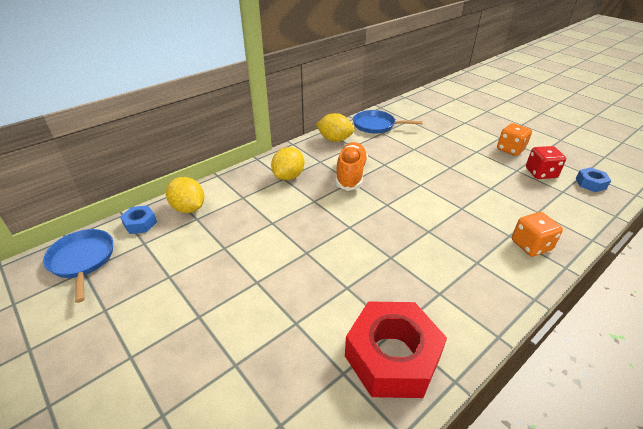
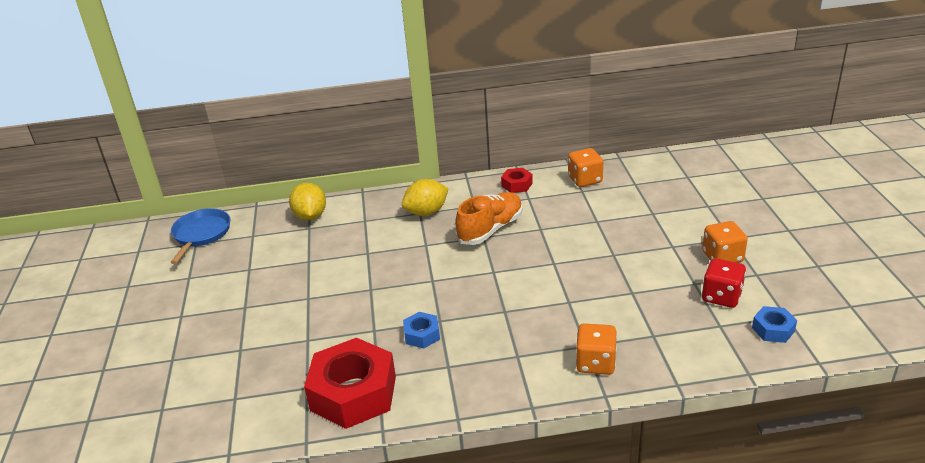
camera: 35 degrees right, 5 degrees down
blue nut [120,205,157,234] -> blue nut moved to [403,312,440,349]
yellow lemon [316,113,354,142] -> red nut [501,168,533,193]
blue pan [353,110,423,133] -> orange dice [568,148,603,187]

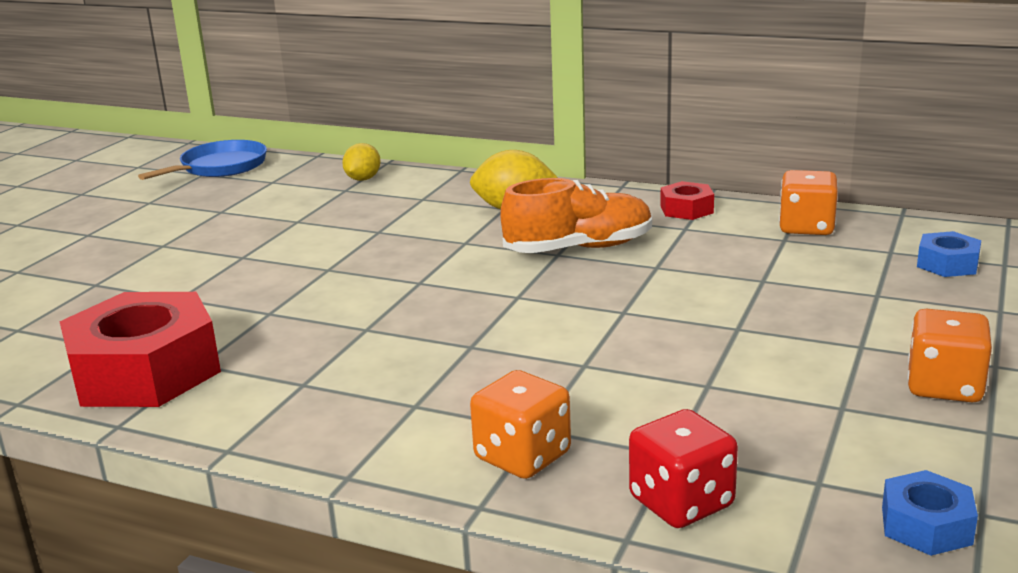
camera: 30 degrees right, 10 degrees down
yellow lemon [289,183,326,221] -> yellow lemon [342,143,381,181], size x0.66
blue nut [403,312,440,349] -> blue nut moved to [917,231,981,277]
red dice [702,258,746,308] -> red dice moved to [629,409,738,528]

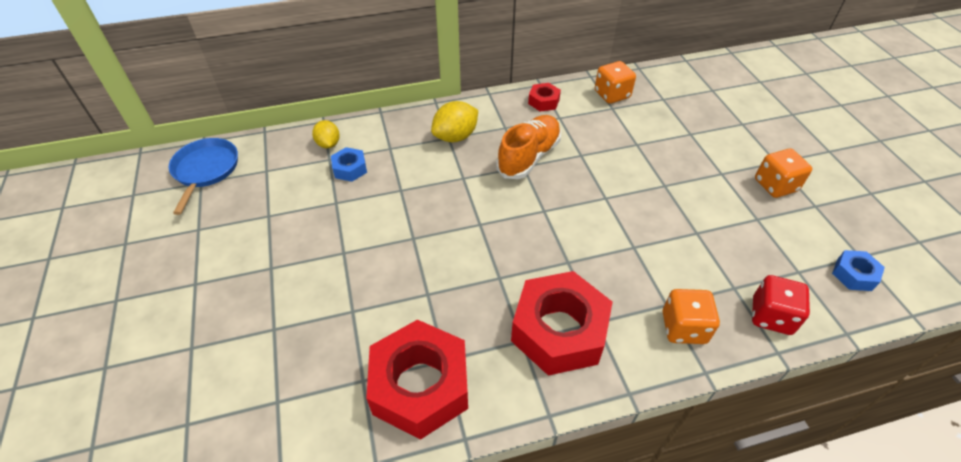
camera: 40 degrees left, 25 degrees up
blue nut [917,231,981,277] -> blue nut moved to [331,147,367,182]
none -> red nut [511,271,613,376]

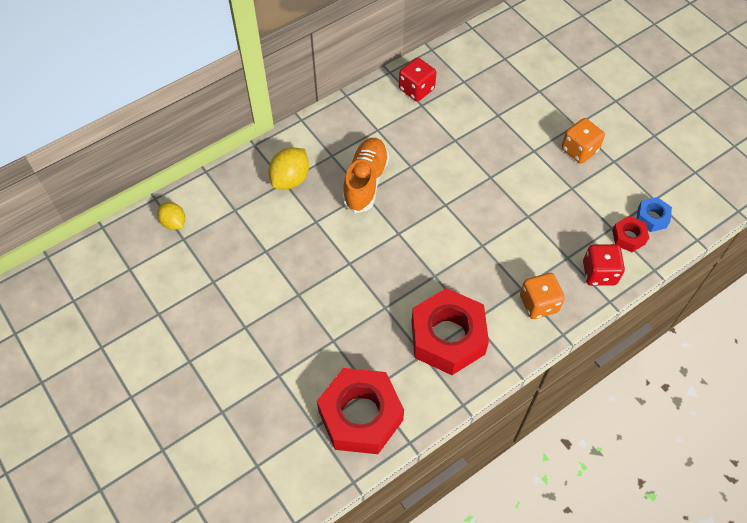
camera: 20 degrees left, 10 degrees up
blue pan [168,138,238,215] -> none
blue nut [331,147,367,182] -> none
red nut [528,83,561,112] -> red nut moved to [612,216,649,252]
orange dice [595,61,636,104] -> red dice [399,58,436,101]

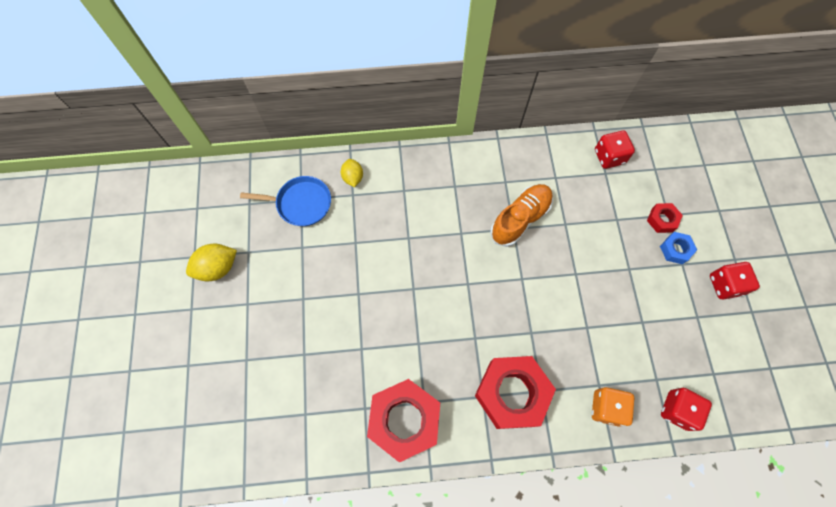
camera: 30 degrees right, 10 degrees up
yellow lemon [269,148,309,189] -> yellow lemon moved to [186,244,237,281]
orange dice [561,118,605,164] -> red dice [710,262,760,299]
red nut [612,216,649,252] -> red nut moved to [647,203,683,233]
blue nut [637,197,672,232] -> blue nut moved to [660,232,697,264]
none -> blue pan [240,176,331,226]

